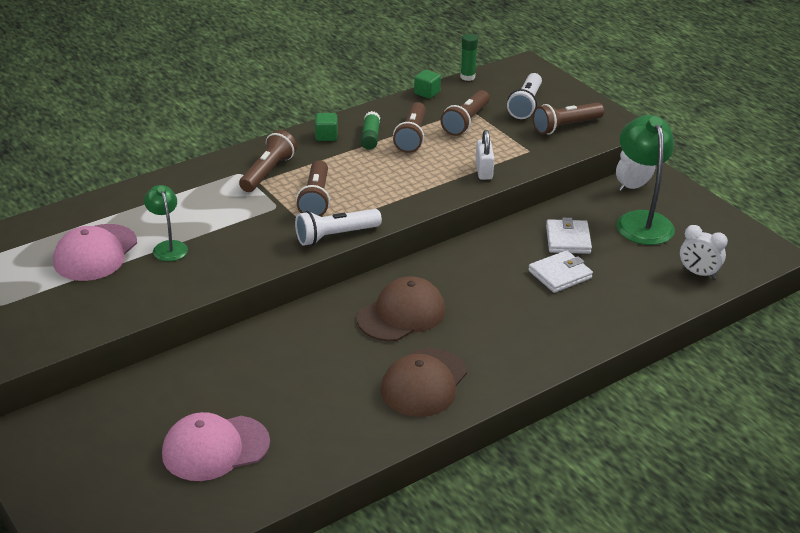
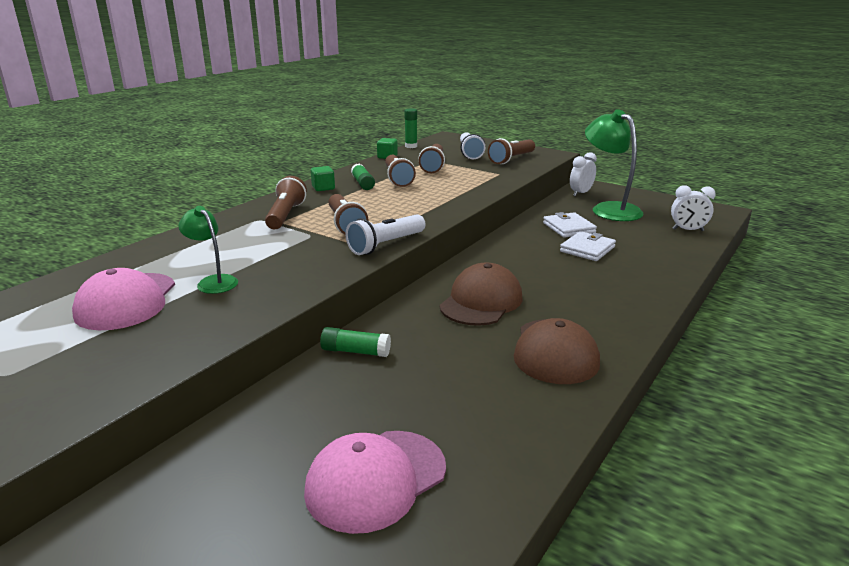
camera: 20 degrees left, 10 degrees down
white padlock [475,130,494,180] -> none
none -> green glue stick [320,327,391,357]

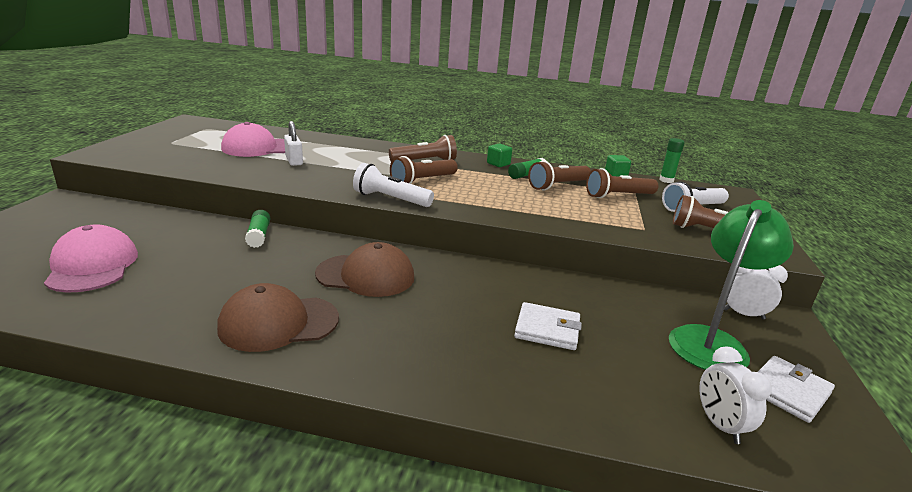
camera: 65 degrees right, 0 degrees up
green lamp [178,206,238,294] -> white padlock [284,121,303,166]
pink cap [304,431,446,534] -> pink cap turned 45 degrees clockwise [44,225,138,293]
white wallet [543,212,597,238] -> white wallet moved to [758,356,835,423]

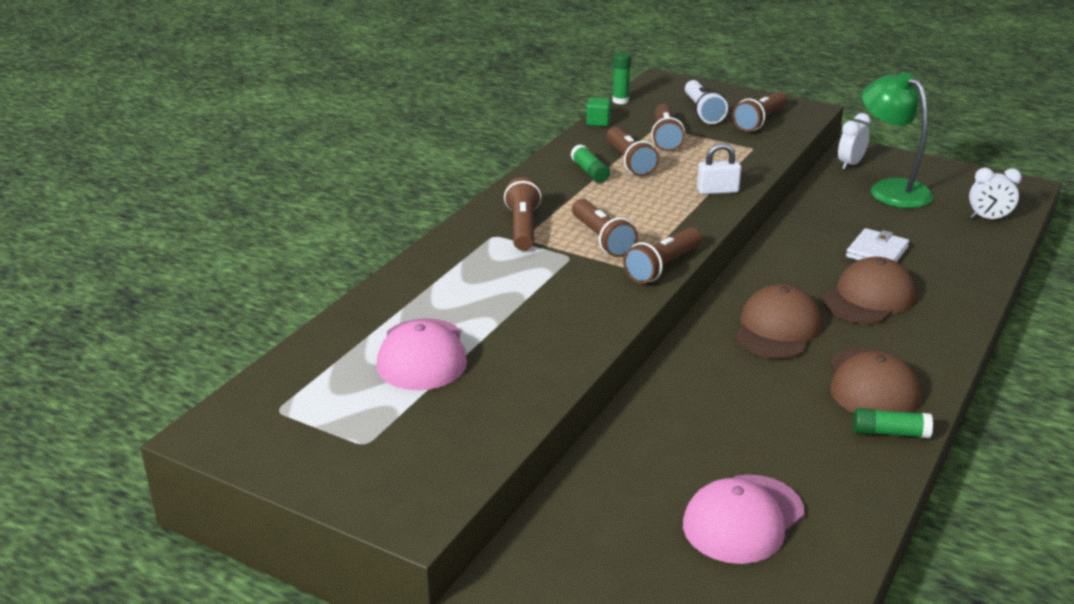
camera: 70 degrees left, 5 degrees up
pink cap [44,225,138,293] -> pink cap turned 45 degrees counterclockwise [683,475,805,564]
green glue stick [245,210,270,248] -> green glue stick moved to [853,408,933,438]
white padlock [284,121,303,166] -> white padlock moved to [697,143,741,194]
white flashlight [353,163,434,207] -> brown flashlight [623,227,701,284]
green cube [487,144,512,167] -> none
white wallet [758,356,835,423] -> none
none -> brown cap [822,257,916,324]

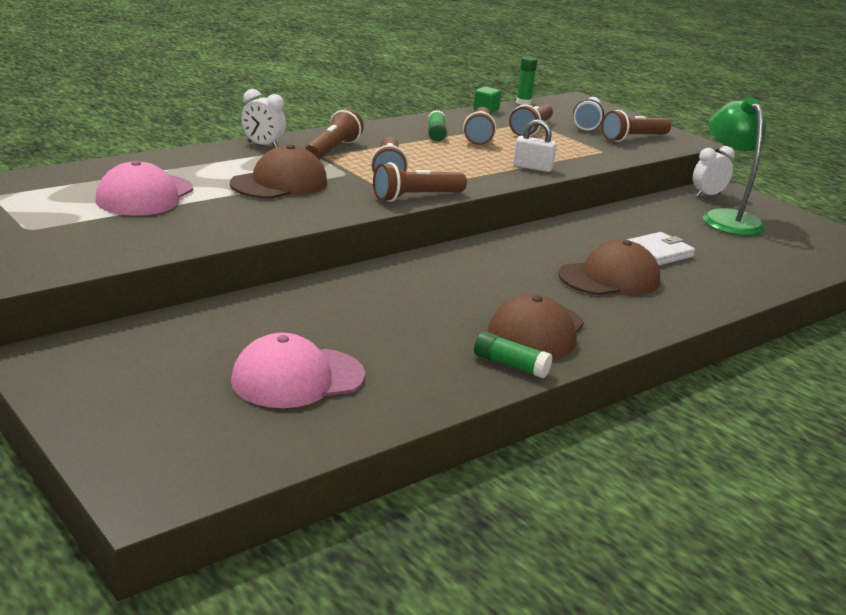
camera: 20 degrees right, 5 degrees down
brown cap [735,284,822,359] -> brown cap moved to [230,144,327,199]
white clock [969,168,1022,220] -> white clock moved to [241,89,286,147]

